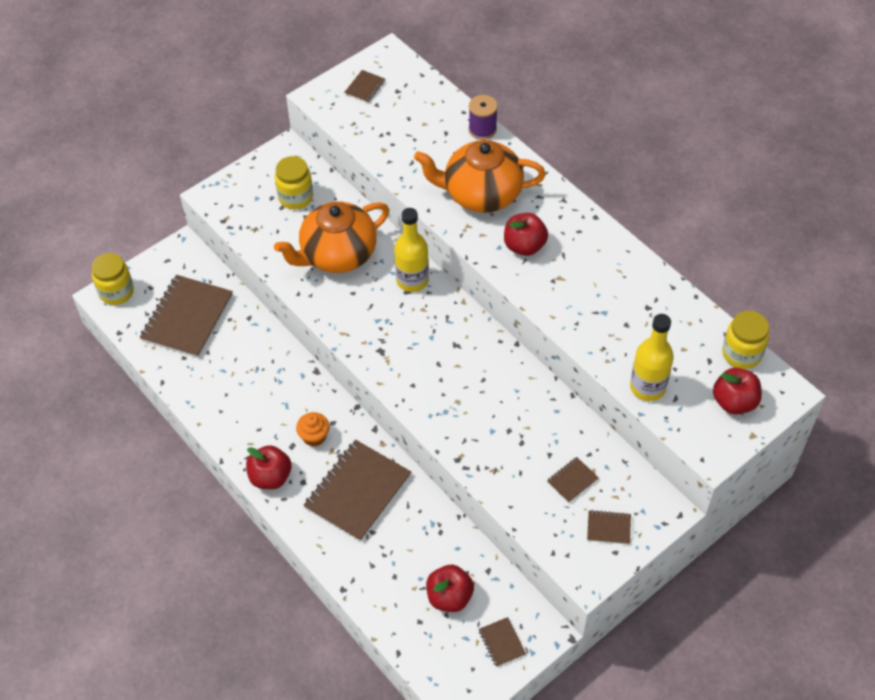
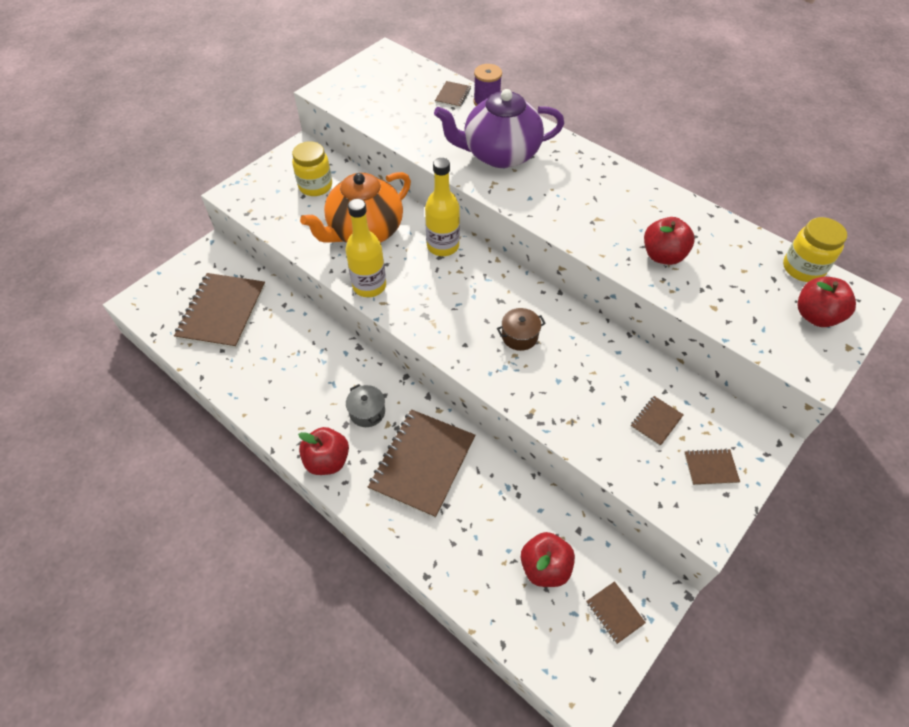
camera: 10 degrees left, 0 degrees up
yellow jar [91,253,134,305] -> none
orange cupcake [296,412,330,447] -> grey pot [346,384,385,427]
brown notebook [344,70,385,103] -> brown notebook moved to [435,81,471,108]
orange teapot [414,140,546,213] -> purple teapot [434,89,564,168]
red apple [504,213,548,256] -> red apple moved to [644,217,695,265]
yellow bottle [630,314,674,401] -> yellow bottle moved to [346,199,386,297]
none -> brown pot [497,308,546,351]

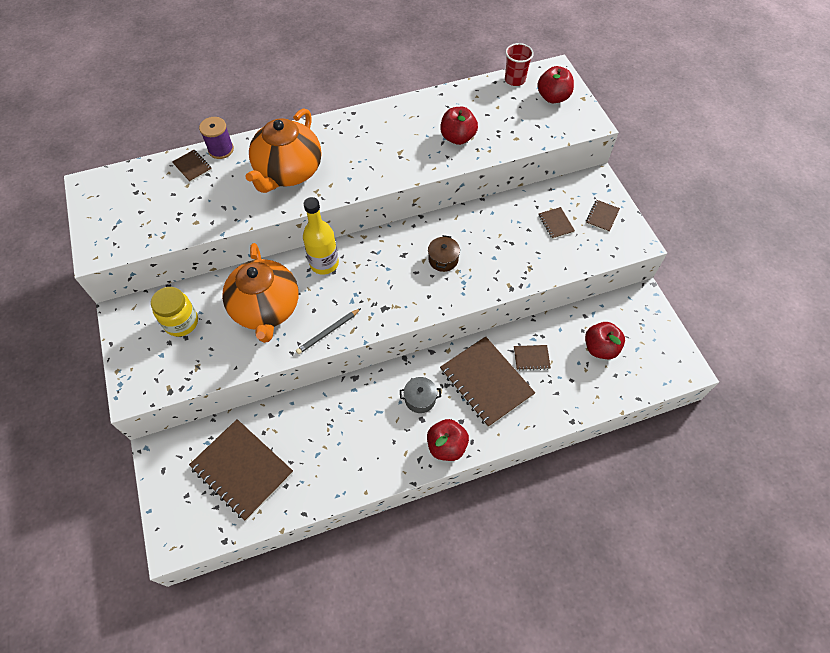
camera: 60 degrees left, 5 degrees up
yellow bottle [346,199,386,297] -> grey pencil [296,308,361,354]
purple teapot [434,89,564,168] -> orange teapot [246,108,321,193]
brown notebook [586,581,646,644] -> brown notebook moved to [514,345,551,371]
yellow jar [783,217,847,282] -> red cup [505,43,534,86]

